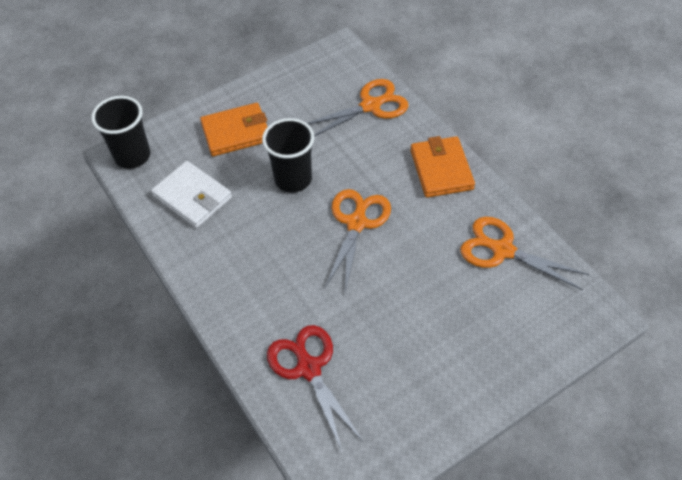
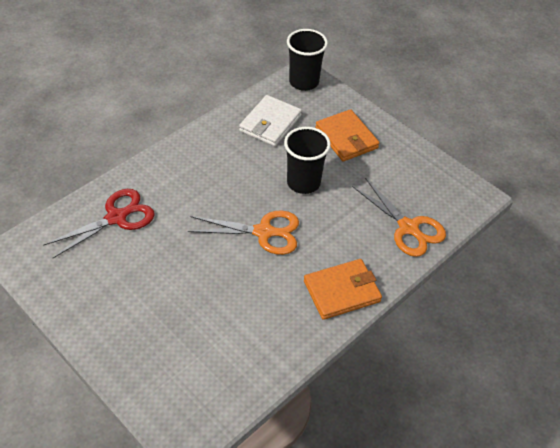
camera: 75 degrees right, 5 degrees down
orange scissors [461,217,589,290] -> none

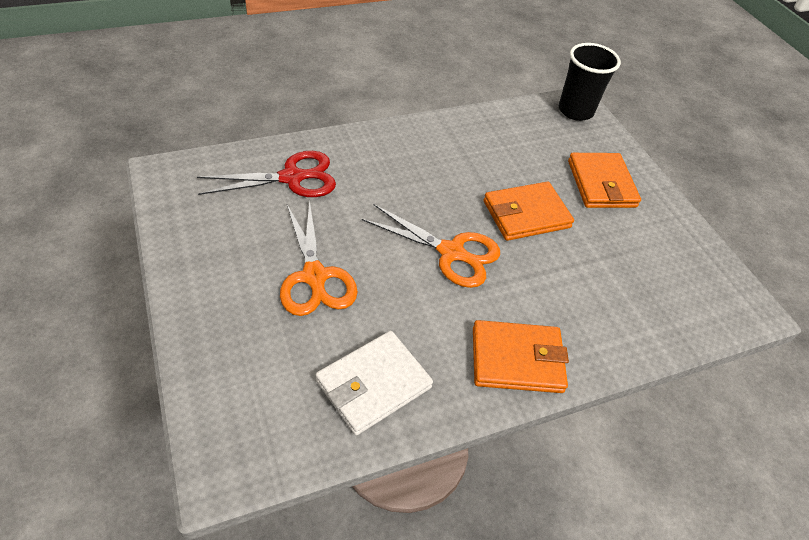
camera: 20 degrees right, 0 degrees up
white wallet [239,95,302,146] -> white wallet moved to [316,331,433,436]
black cup [284,127,331,194] -> orange wallet [484,182,574,241]
orange scissors [352,178,446,257] -> orange scissors moved to [280,199,358,316]

